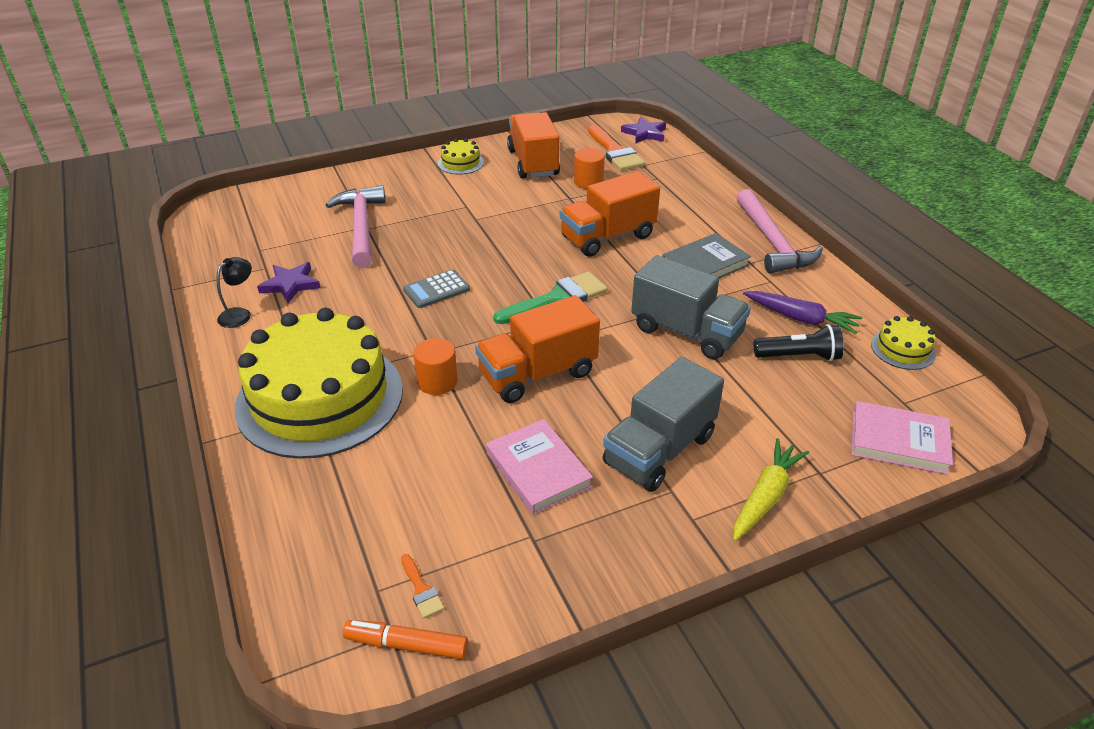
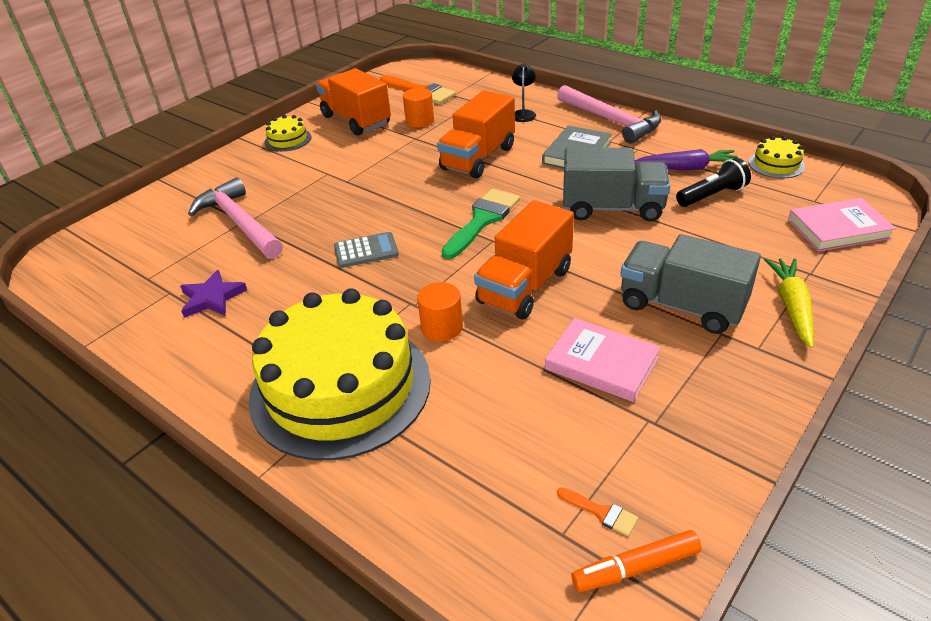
camera: 25 degrees left, 0 degrees up
black lamp [216,257,252,328] -> black lamp moved to [512,64,536,122]
grey calculator [403,269,470,308] -> grey calculator turned 135 degrees counterclockwise [334,232,399,268]
grey truck [603,357,724,492] -> grey truck turned 105 degrees clockwise [620,234,761,334]
purple star [621,117,666,144] -> none

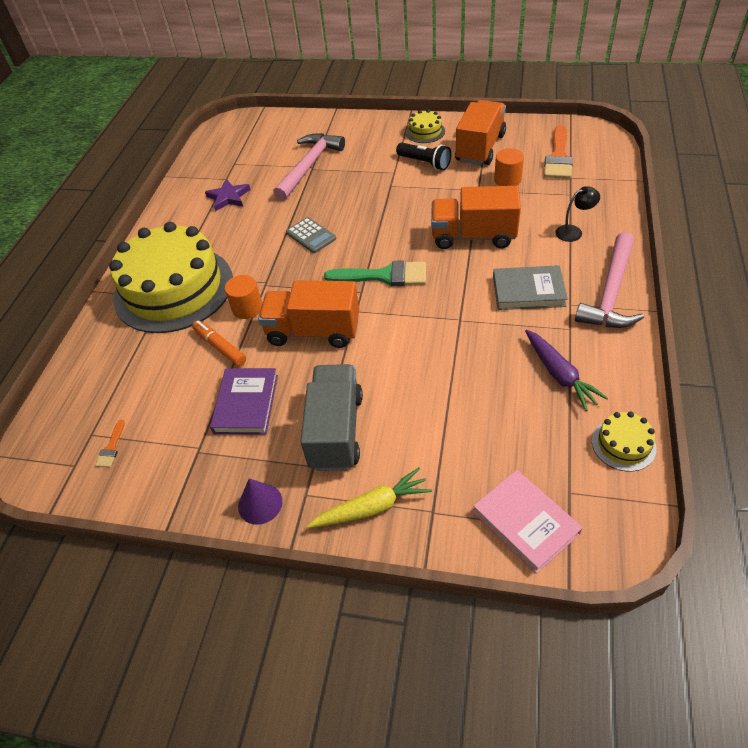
camera: 65 degrees right, 10 degrees up
pink book [545,318,661,402] -> purple book [210,368,278,435]
grey truck [563,147,670,222] -> none
orange marker [571,530,702,592] -> orange marker moved to [192,320,246,366]
black flashlight [676,158,751,207] -> black flashlight moved to [396,143,451,170]
none -> purple cone [238,478,283,525]

